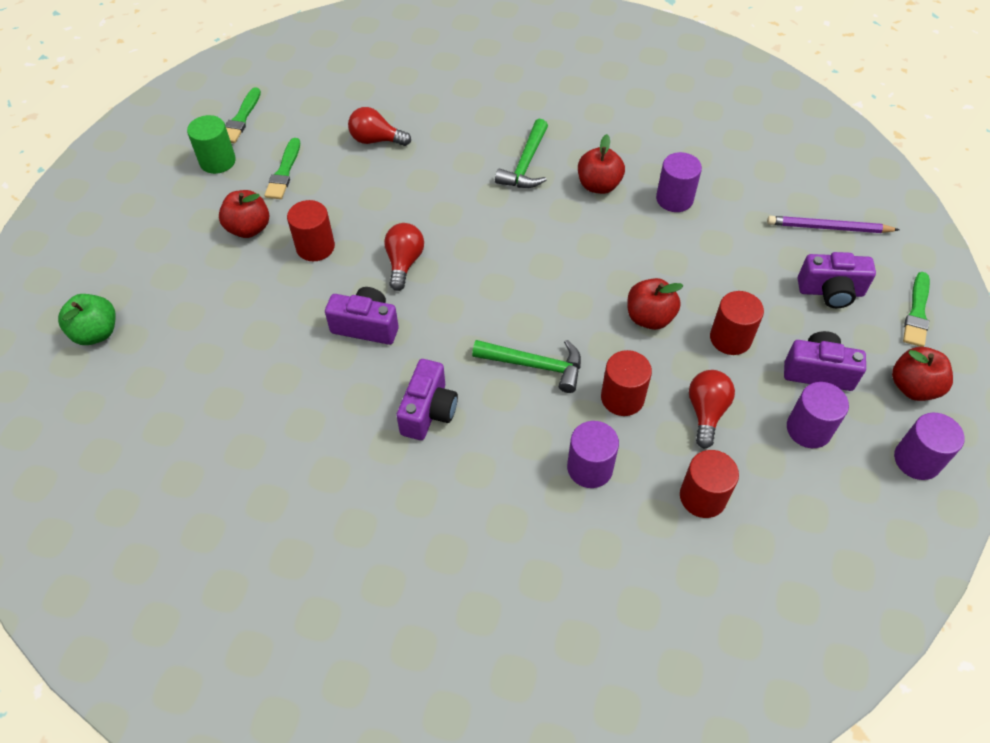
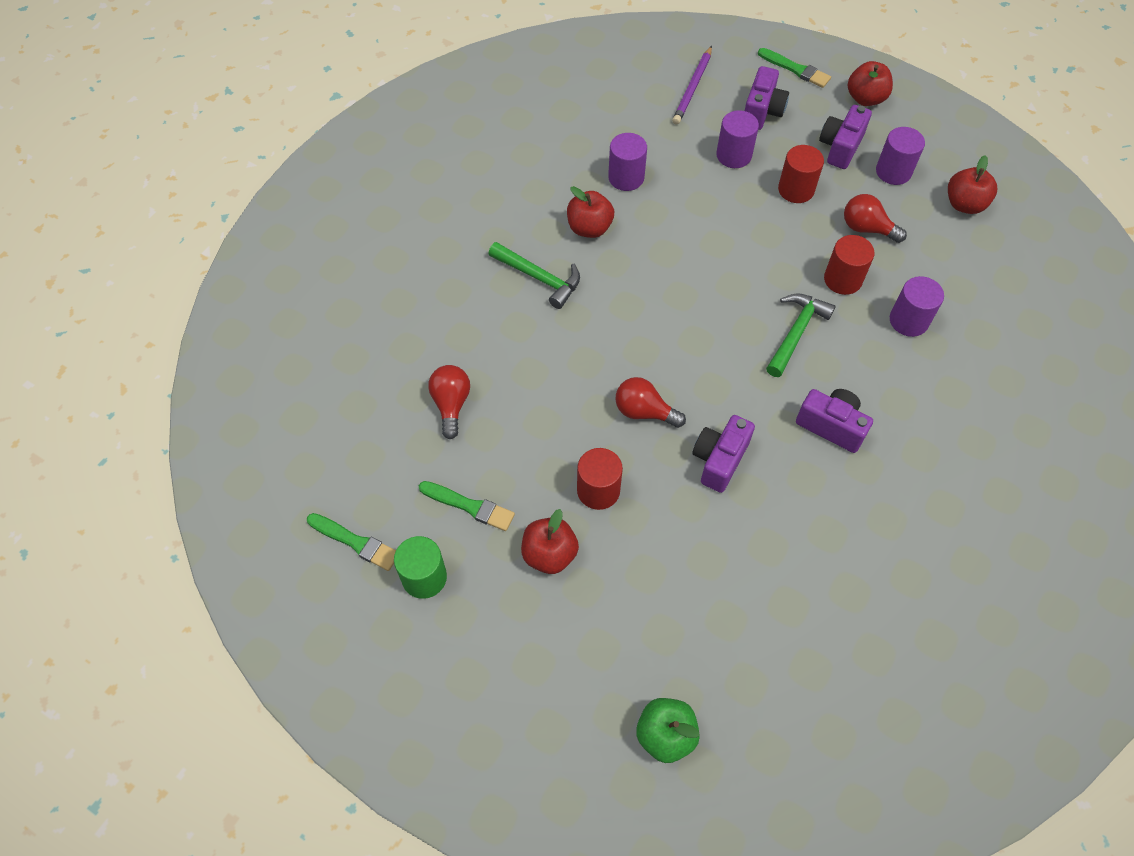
camera: 75 degrees left, 5 degrees up
red light bulb [348,107,411,146] -> red light bulb turned 150 degrees clockwise [428,365,470,439]
red apple [627,278,683,330] -> red apple moved to [948,155,997,214]
red cylinder [680,450,739,518] -> none
purple cylinder [894,413,964,480] -> purple cylinder moved to [716,110,759,168]

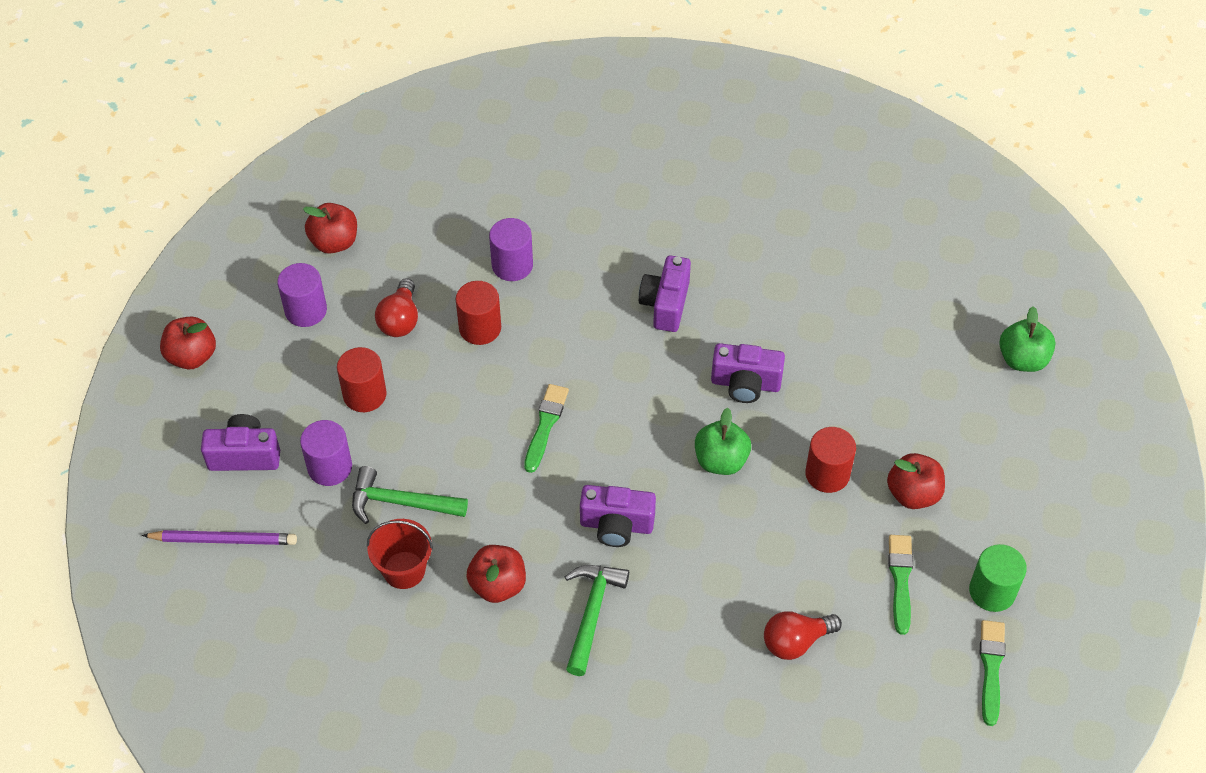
camera: 110 degrees left, 5 degrees down
purple cylinder [608,133,647,191] -> red bucket [367,519,433,589]
red light bulb [615,377,686,428] -> green apple [695,408,751,475]
green brush [758,48,831,88] -> green brush moved to [524,384,569,473]
green hammer [766,293,836,377] -> green hammer moved to [352,466,468,524]
purple camera [819,105,872,169] -> purple camera moved to [580,485,656,547]

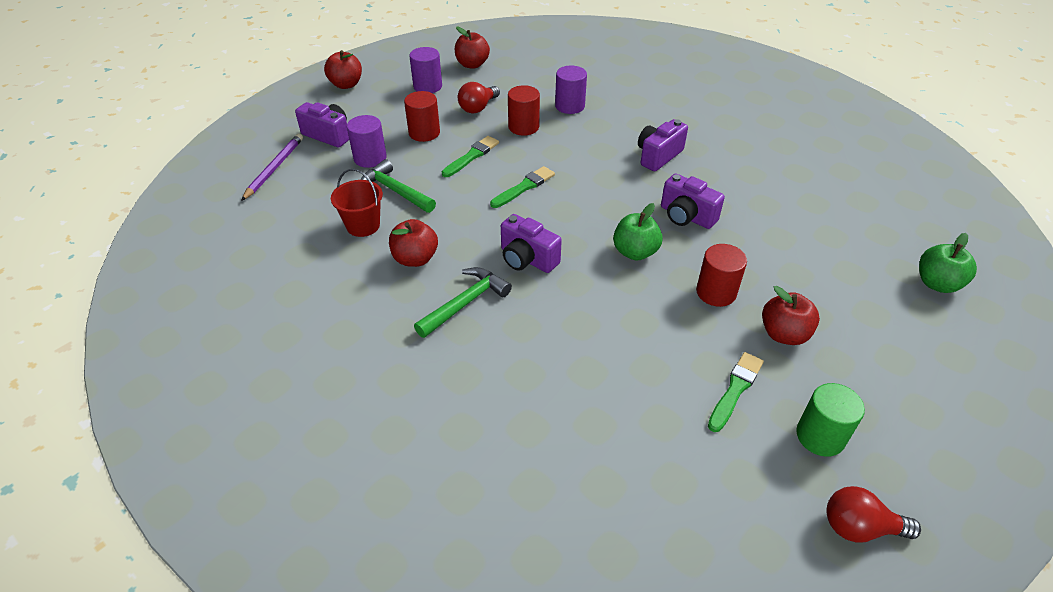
camera: 30 degrees right, 10 degrees down
purple pencil [142,530,297,545] -> purple pencil turned 105 degrees counterclockwise [241,134,303,201]
red light bulb [764,611,842,660] -> red light bulb moved to [826,486,921,542]
green brush [980,620,1005,726] -> green brush moved to [442,136,499,177]

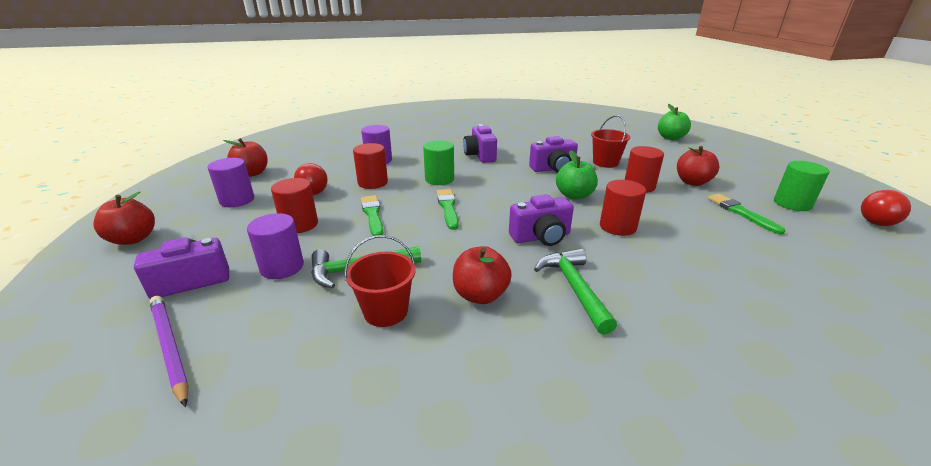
camera: 55 degrees left, 15 degrees down
none -> green cylinder [423,140,454,185]
none -> red bucket [591,115,630,168]
none -> red cylinder [600,180,646,236]

